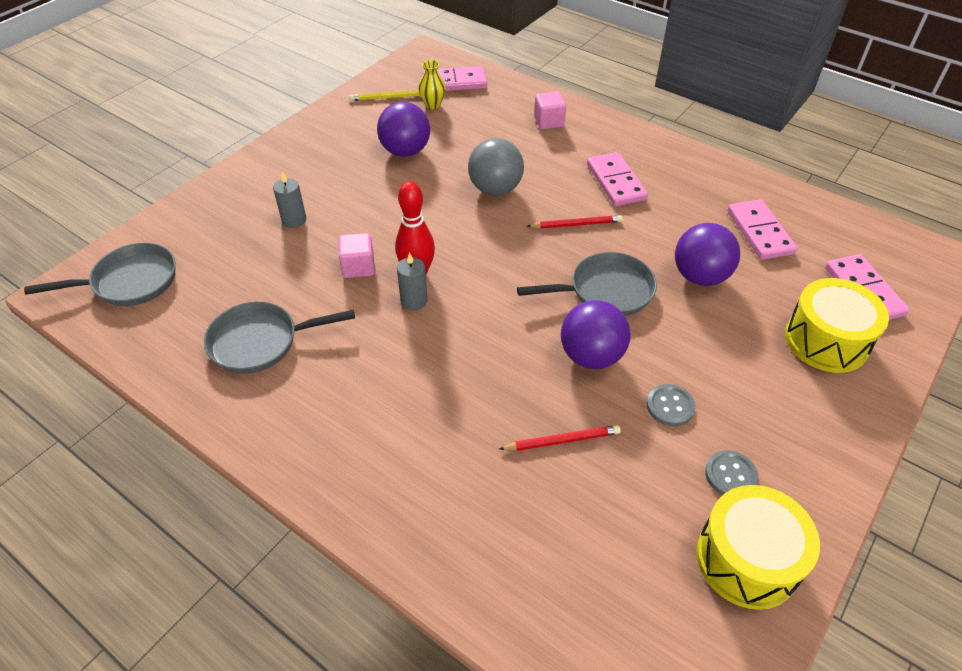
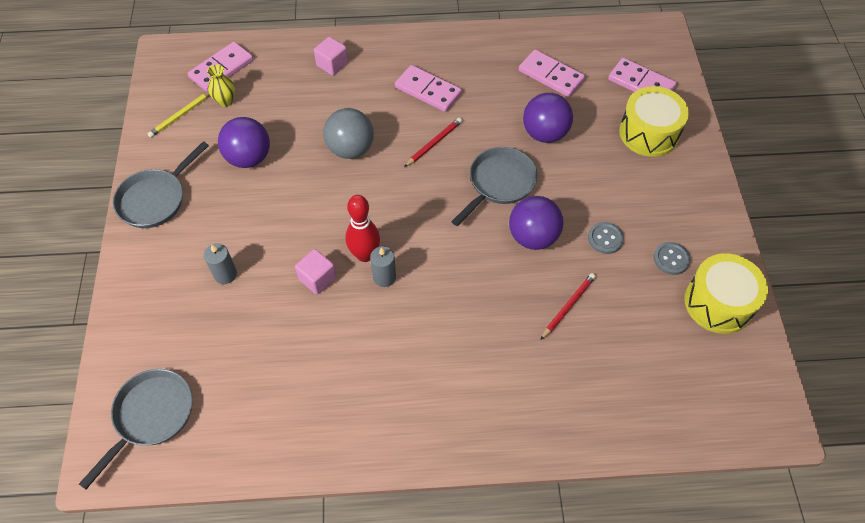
camera: 40 degrees left, 10 degrees up
grey pan [204,302,355,374] -> grey pan moved to [113,141,209,228]

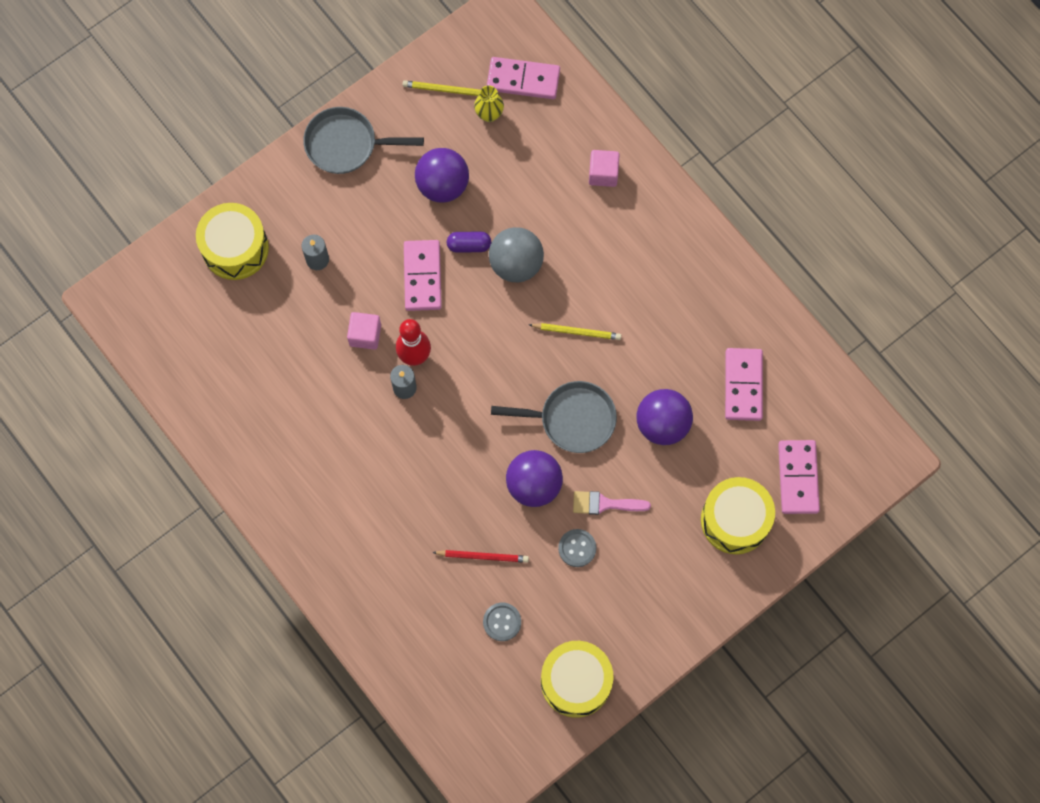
camera: 55 degrees right, 15 degrees up
grey pan [79,369,193,489] -> none
pink domino [395,65,462,112] -> pink domino moved to [404,240,442,311]
red pencil [404,118,462,167] -> yellow pencil [529,323,621,340]
grey button [653,242,691,275] -> grey button moved to [483,603,521,641]
none -> yellow drum [196,203,269,280]
none -> purple capsule [446,231,491,253]
none -> pink brush [573,491,651,515]

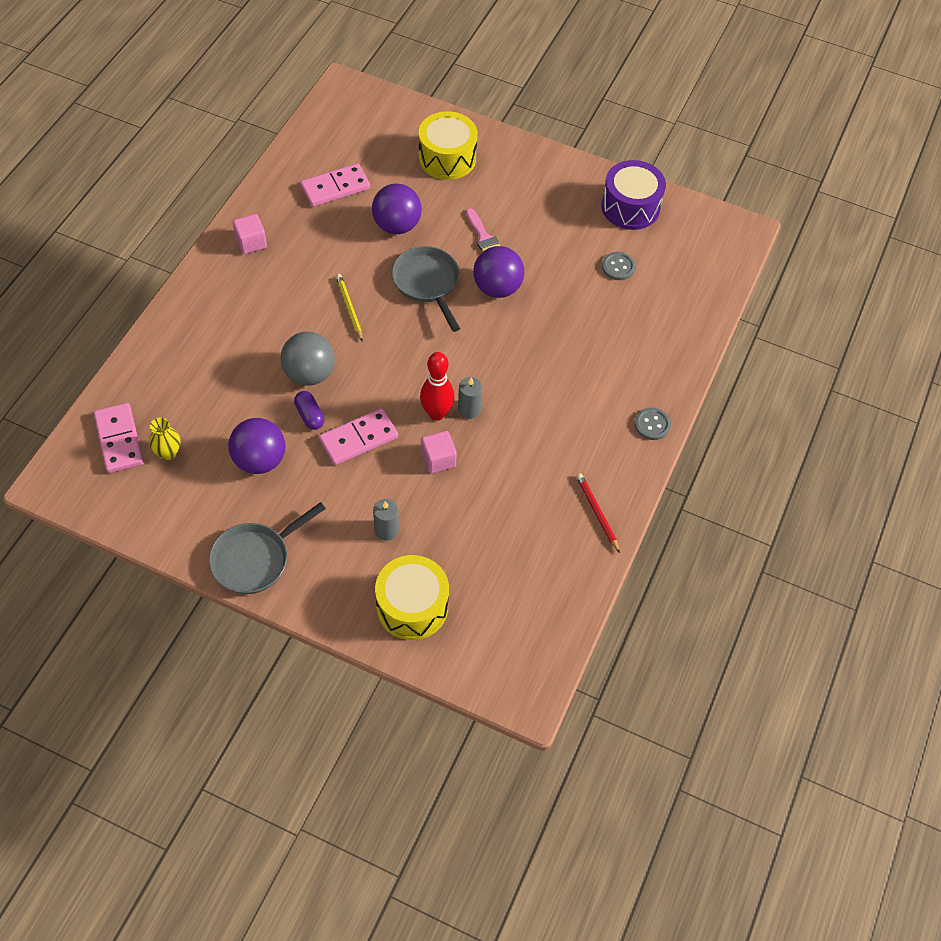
camera: 120 degrees left, 15 degrees down
grey pan [303,107,424,174] -> grey pan turned 75 degrees clockwise [209,502,326,594]
yellow pencil [402,80,480,96] -> none
red pencil [432,550,529,563] -> red pencil moved to [576,473,620,553]
yellow drum [541,641,614,718] -> purple drum [601,160,666,230]
grey button [558,529,596,567] -> grey button moved to [635,408,671,440]
pink cube [589,150,620,187] -> pink cube moved to [233,214,267,254]
pink domino [778,440,820,514] -> none

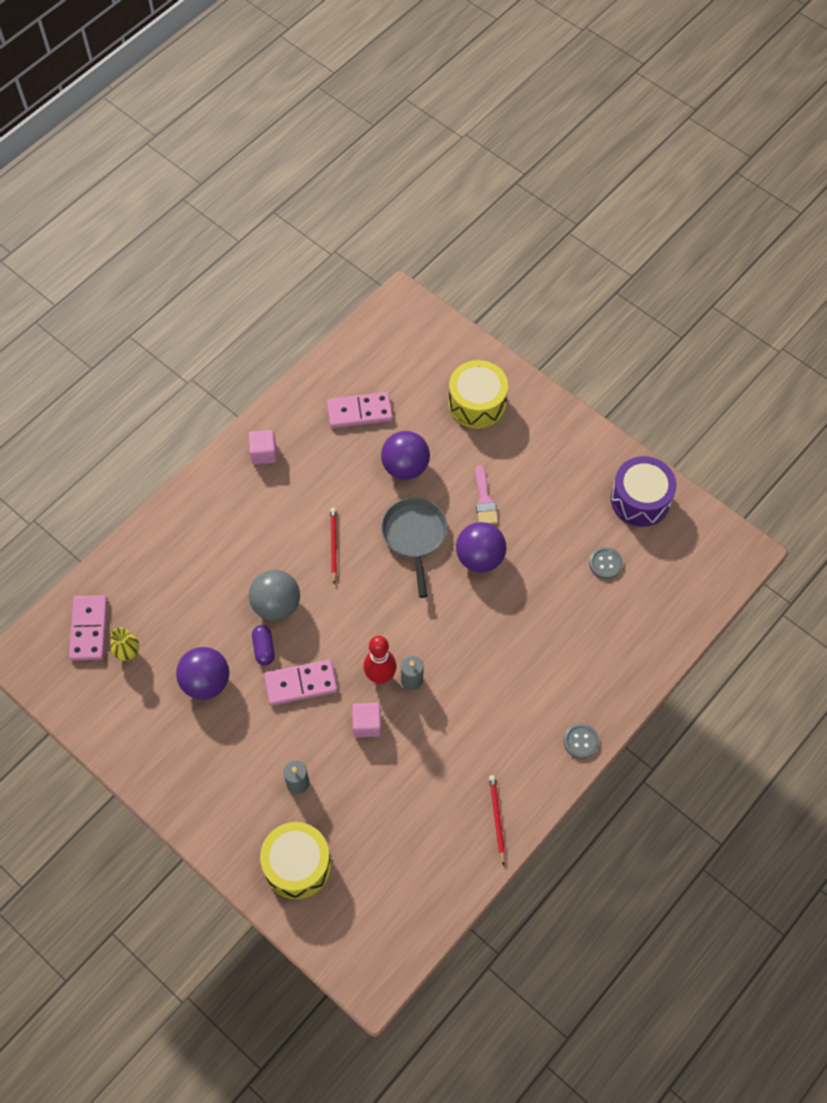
camera: 20 degrees right, 5 degrees up
grey pan [209,502,326,594] -> none
yellow pencil [336,274,363,342] -> red pencil [330,508,337,585]

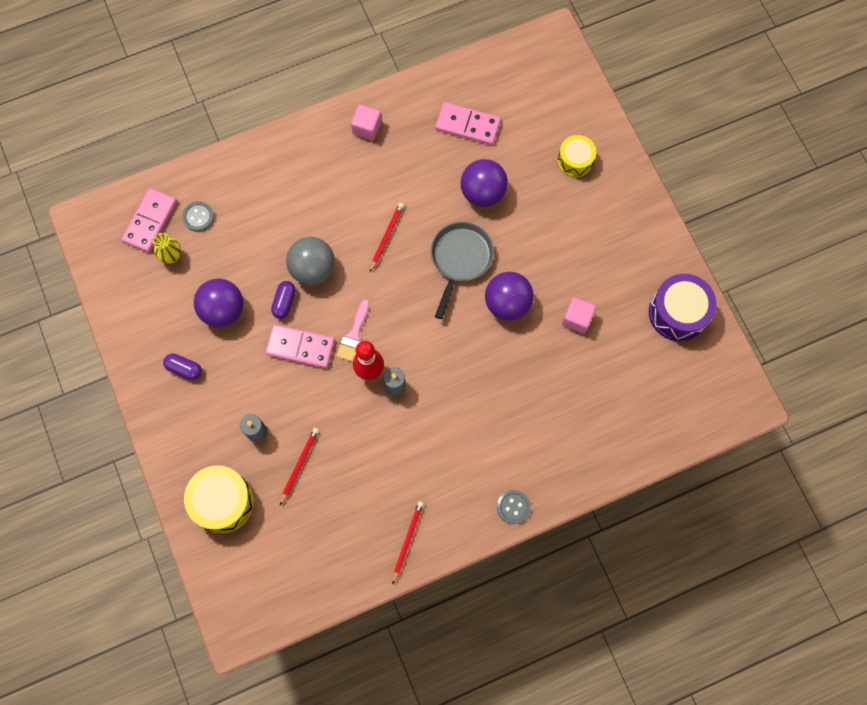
camera: 25 degrees right, 10 degrees up
pink cube [352,703,381,737] -> pink cube moved to [562,297,596,334]
yellow drum [448,360,508,429] -> yellow drum [557,135,596,177], size x0.63
pink brush [476,465,498,524] -> pink brush moved to [336,299,369,362]
grey button [589,547,623,579] -> grey button moved to [182,201,214,232]
none -> purple capsule [163,353,202,380]
none -> red pencil [280,428,319,505]

